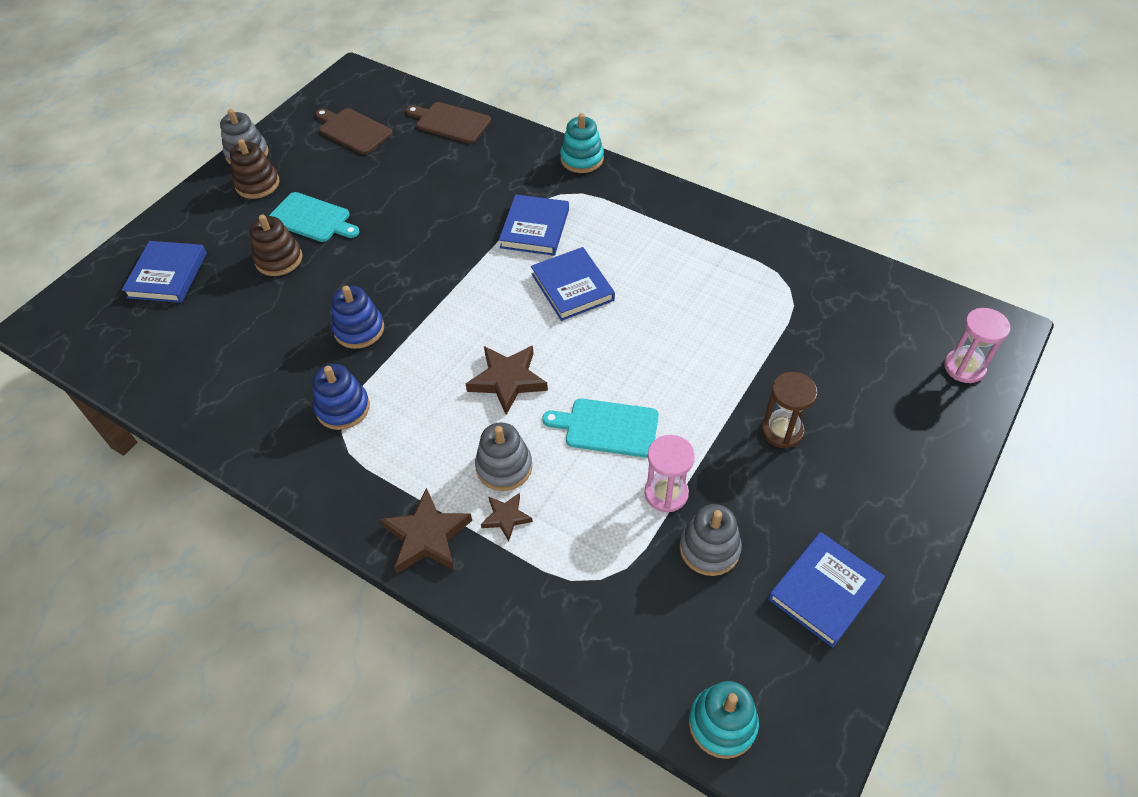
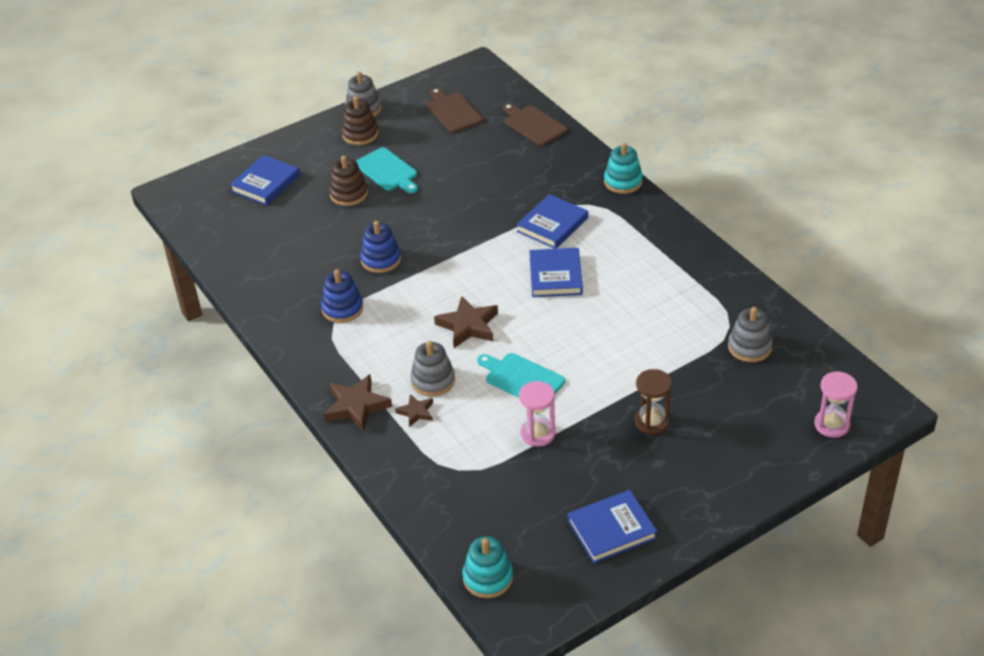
camera: 25 degrees right, 10 degrees down
grey stacking toy [680,504,742,576] -> grey stacking toy moved to [728,307,773,362]

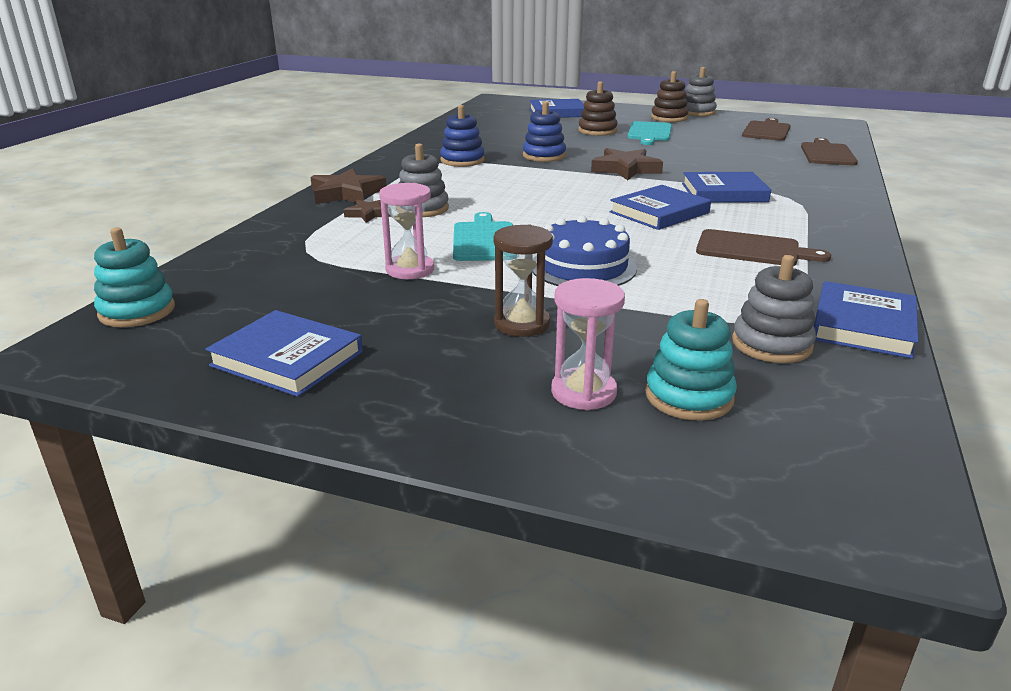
camera: 50 degrees right, 15 degrees down
brown star [434,296,498,348] -> brown star moved to [591,148,663,180]
turquoise stacking toy [604,143,643,194] -> turquoise stacking toy moved to [645,299,737,420]
pink hourglass [814,371,858,438] -> pink hourglass moved to [551,278,625,410]
none -> blue cake [532,216,637,286]
none -> brown cutting board [696,229,831,266]
none -> blue book [814,281,918,359]

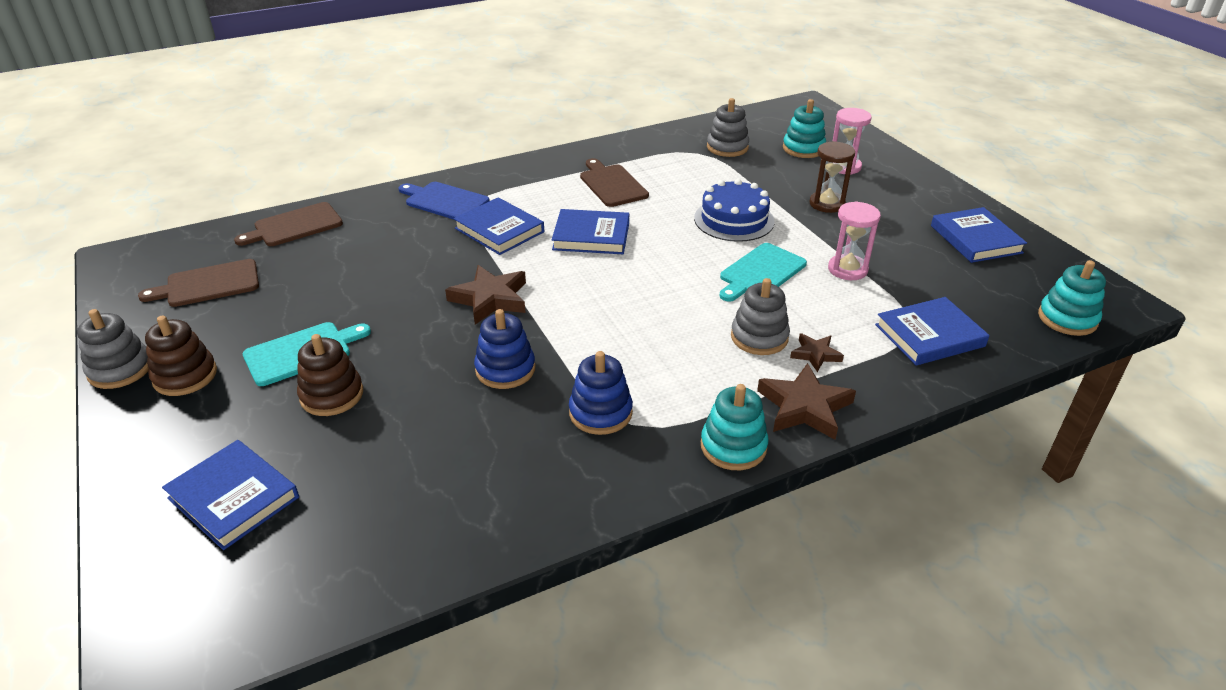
camera: 135 degrees left, 10 degrees up
blue book [814,281,918,359] -> blue book moved to [875,297,990,366]
none -> blue cutting board [399,182,490,219]
none -> turquoise stacking toy [701,384,768,470]

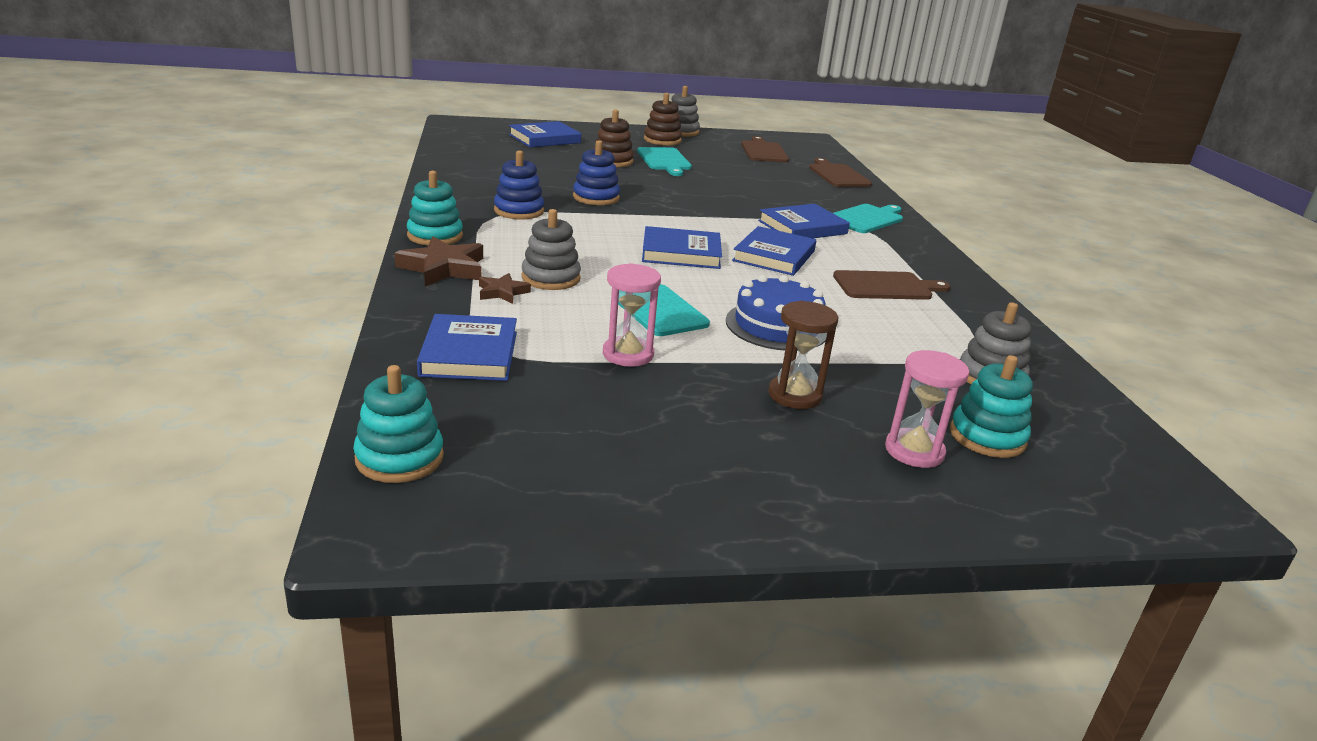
camera: 105 degrees right, 10 degrees down
blue cutting board [399,182,490,219] -> turquoise cutting board [833,204,903,233]
brown star [445,265,526,325] -> none
blue book [931,207,1027,263] -> blue book moved to [642,226,722,269]

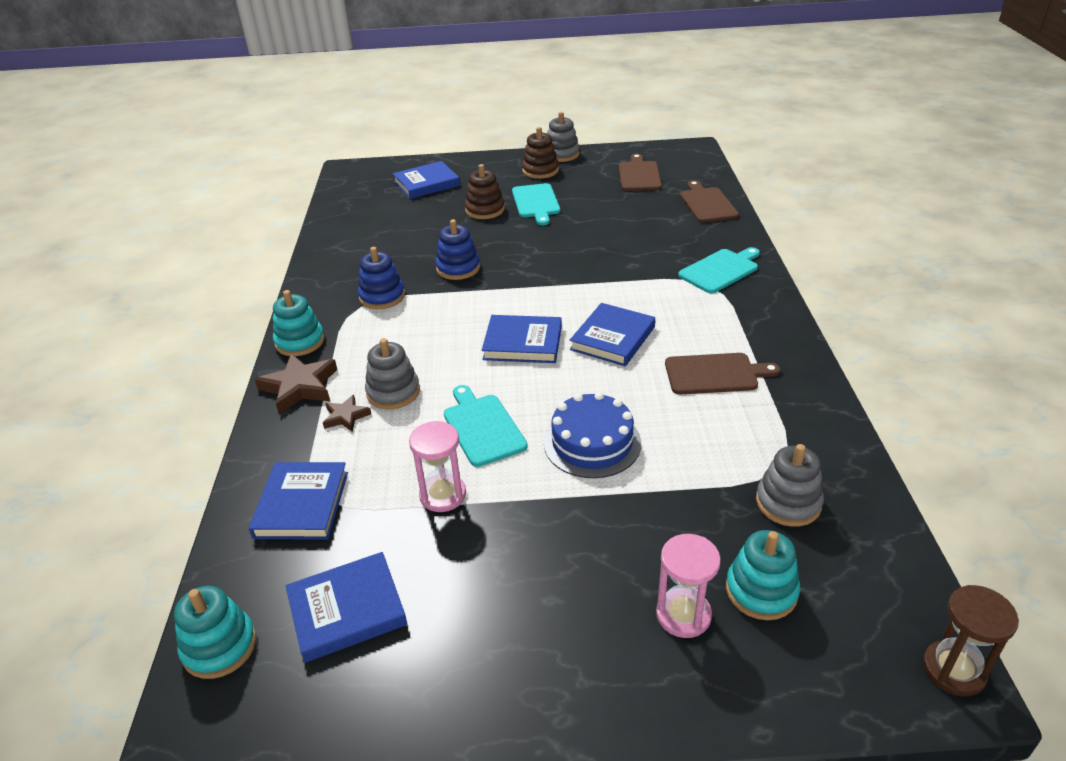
camera: 10 degrees right, 10 degrees up
blue book [758,204,850,238] -> blue book moved to [285,552,407,663]
brown hourglass [768,301,838,409] -> brown hourglass moved to [923,585,1019,696]

